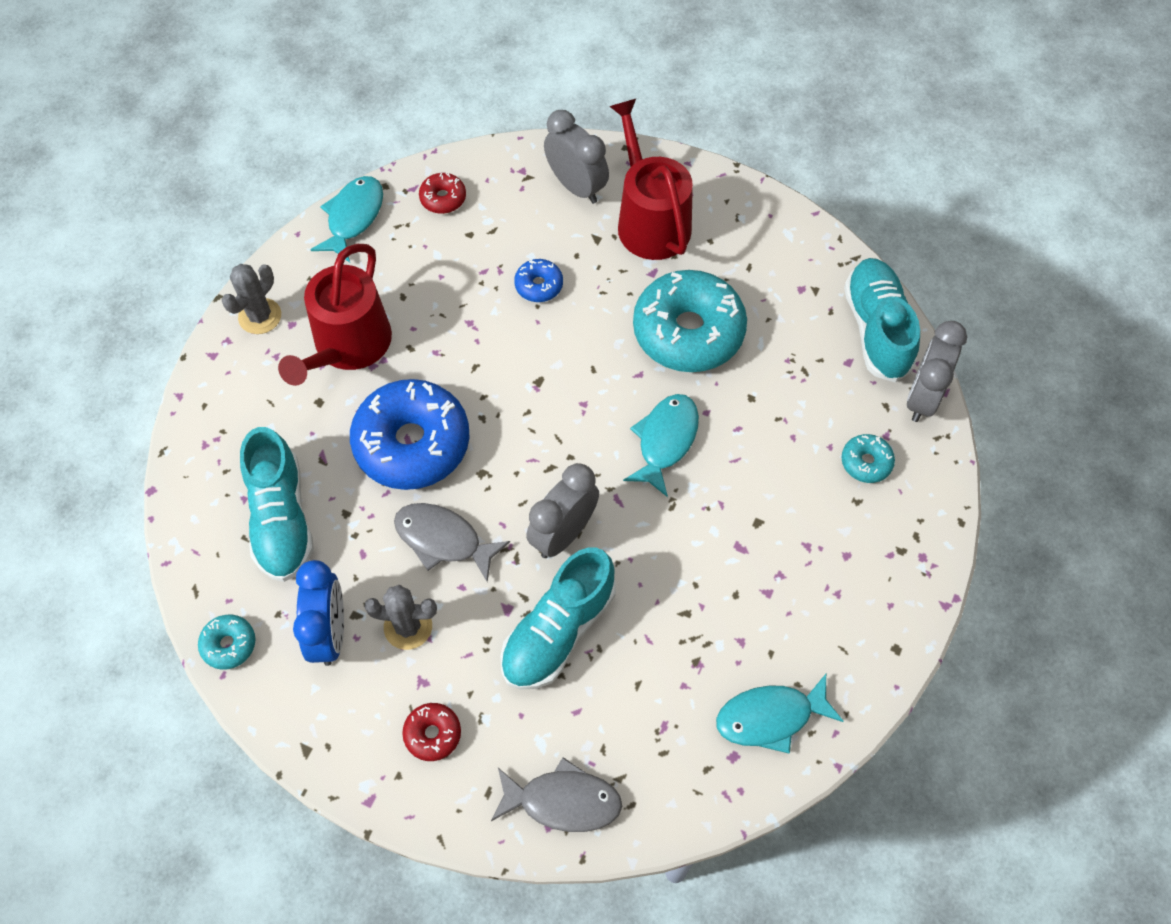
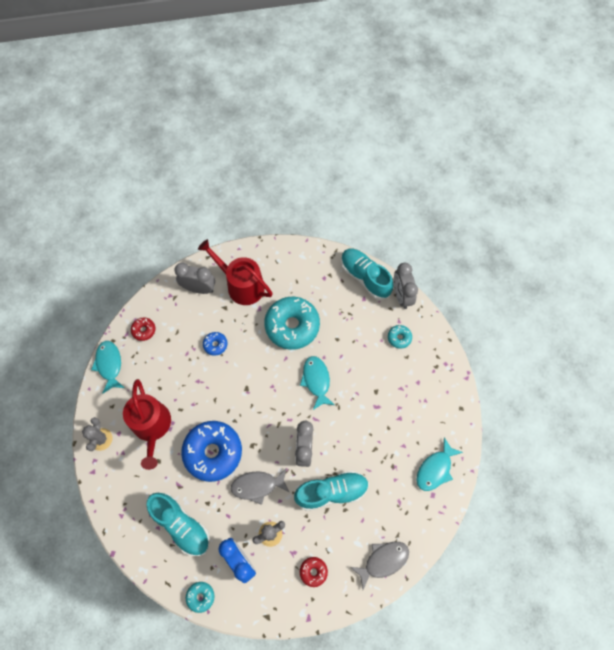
camera: 35 degrees left, 5 degrees up
turquoise shoe [500,547,616,690] -> turquoise shoe turned 105 degrees counterclockwise [294,470,369,511]

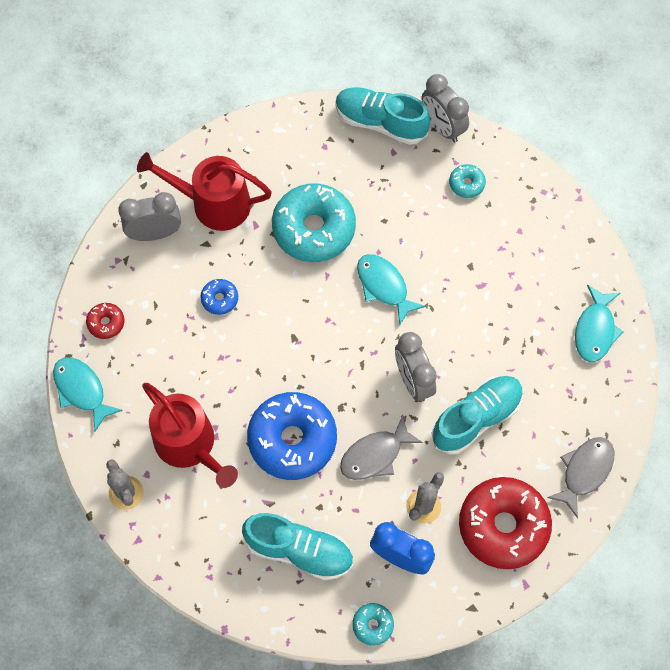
camera: 25 degrees left, 0 degrees up
red donut [300,557,328,587] -> red donut [459,477,552,569], size x2.26

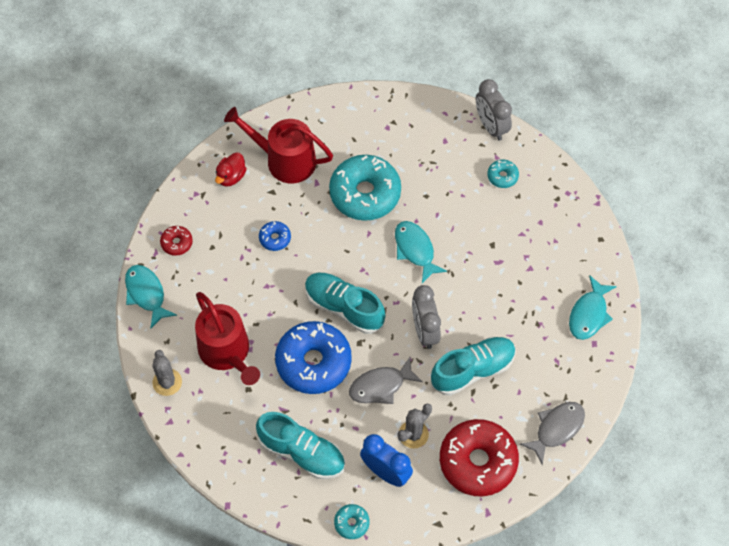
camera: 10 degrees right, 5 degrees down
grey clock [118,192,181,241] -> red duck [215,152,247,187]
turquoise shoe [336,87,430,145] -> turquoise shoe moved to [305,273,385,334]

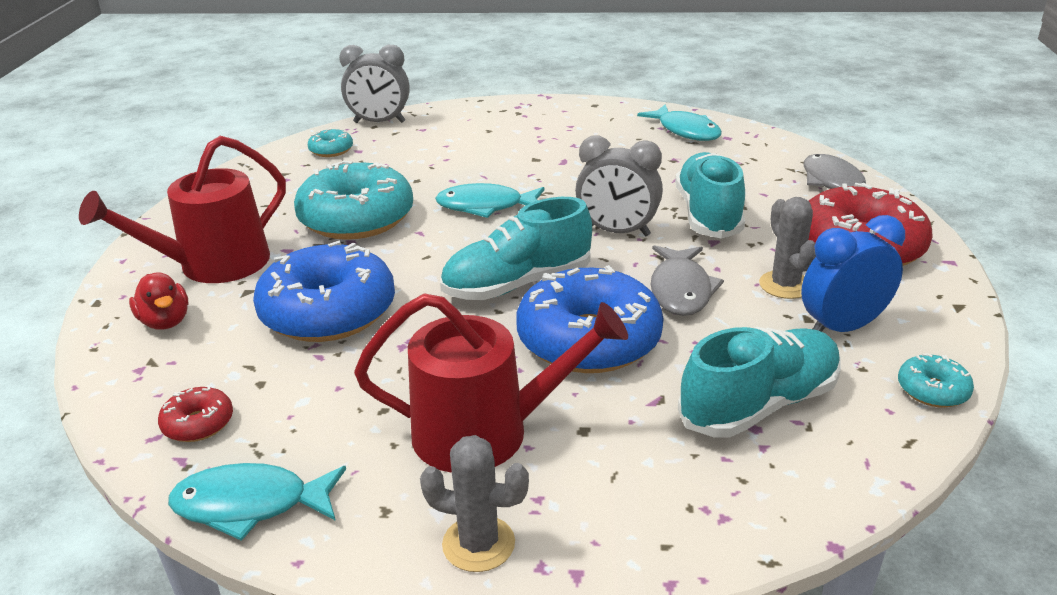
camera: 60 degrees left, 30 degrees down
blue donut [259,221,291,251] -> blue donut [253,241,395,342], size x2.26
turquoise donut [487,160,519,188] -> turquoise donut moved to [308,128,353,157]

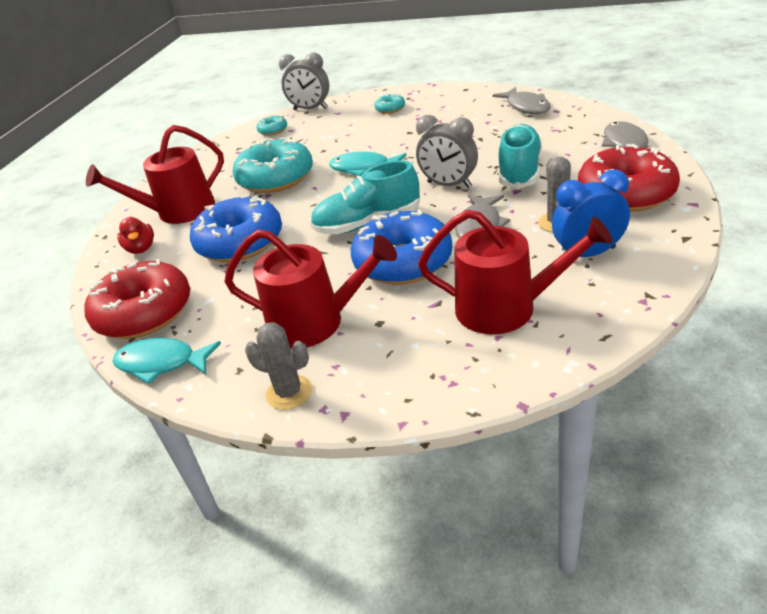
camera: 15 degrees right, 5 degrees up
red donut [158,386,233,442] -> red donut [84,259,190,339], size x2.26
turquoise fish [637,105,722,141] -> grey fish [492,87,551,114]
turquoise shoe [678,327,841,438] -> red watering can [418,210,612,334]
turquoise donut [898,353,974,408] -> turquoise donut moved to [375,93,405,114]

